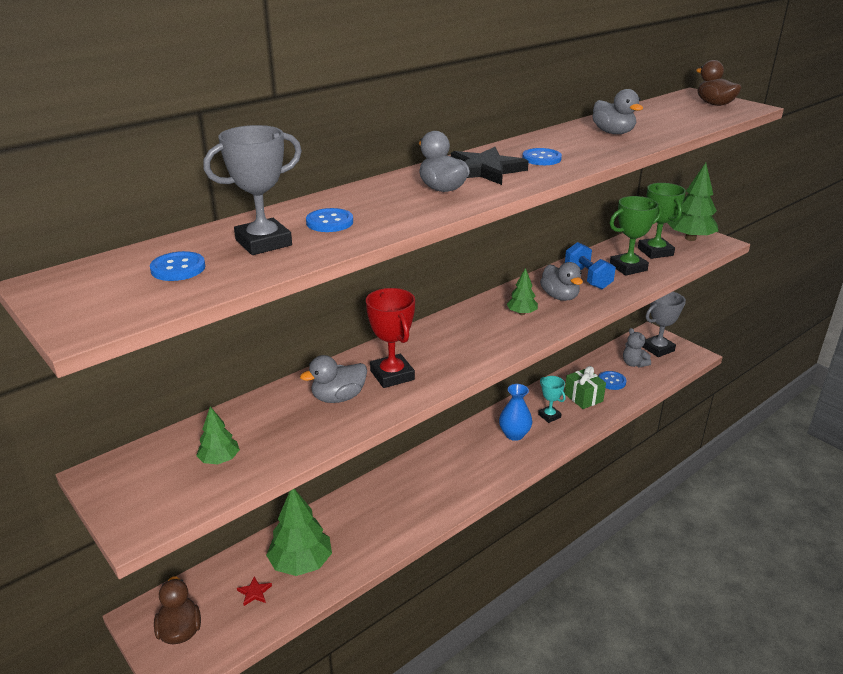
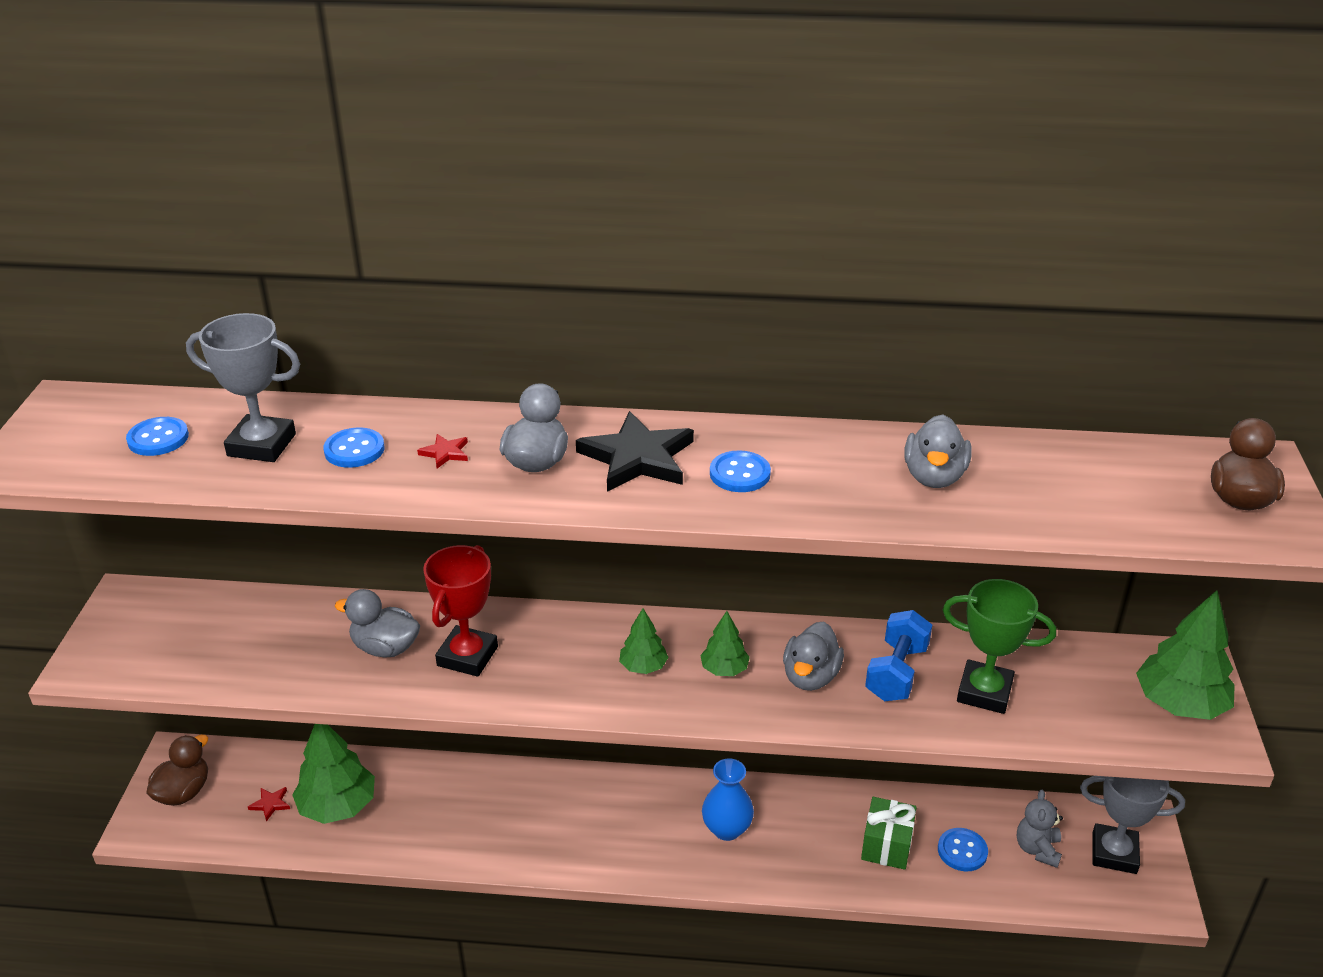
camera: 45 degrees right, 5 degrees up
green tree [196,406,240,464] -> green tree moved to [619,608,669,674]
turquoise trophy [538,376,566,423] -> none
green trophy [638,183,686,259] -> none
none -> red star [417,434,468,468]

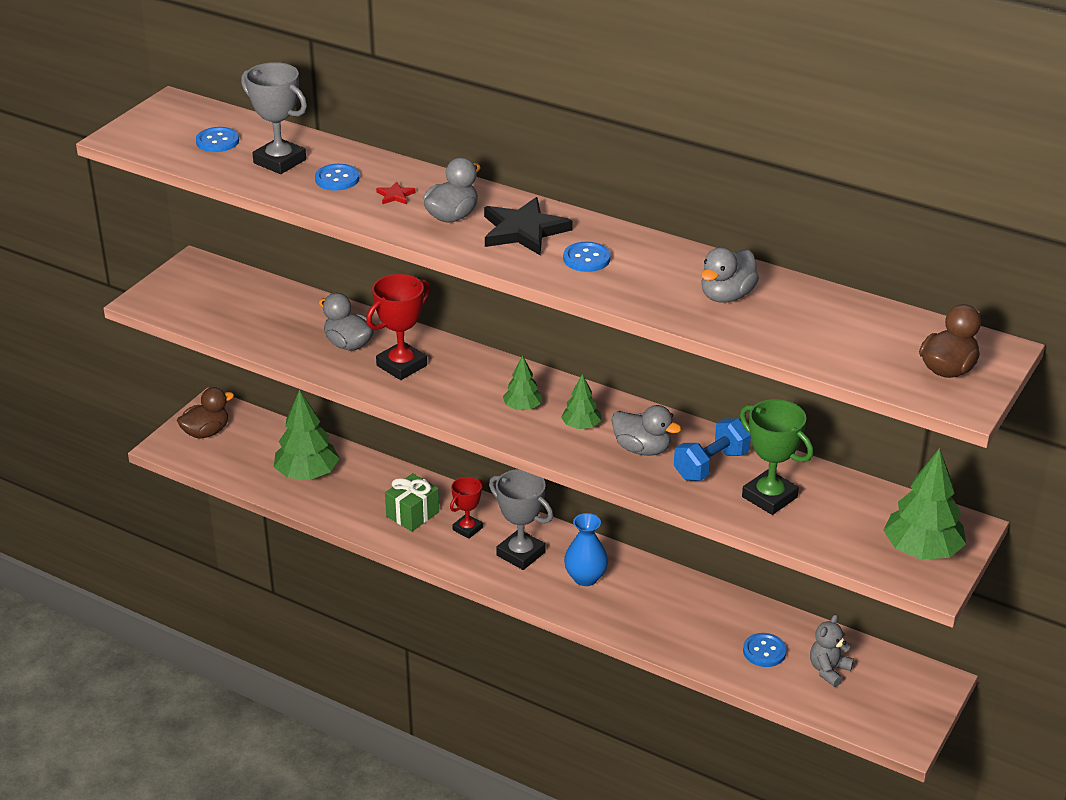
camera: 25 degrees right, 0 degrees up
red star [248,787,290,821] -> none
grey duck [783,621,844,691] -> grey duck turned 105 degrees counterclockwise [612,405,682,456]
green gift [861,797,917,870] -> green gift moved to [385,473,439,531]
grey trophy [1080,776,1185,874] -> grey trophy moved to [489,469,553,570]
none -> red trophy [450,477,483,539]

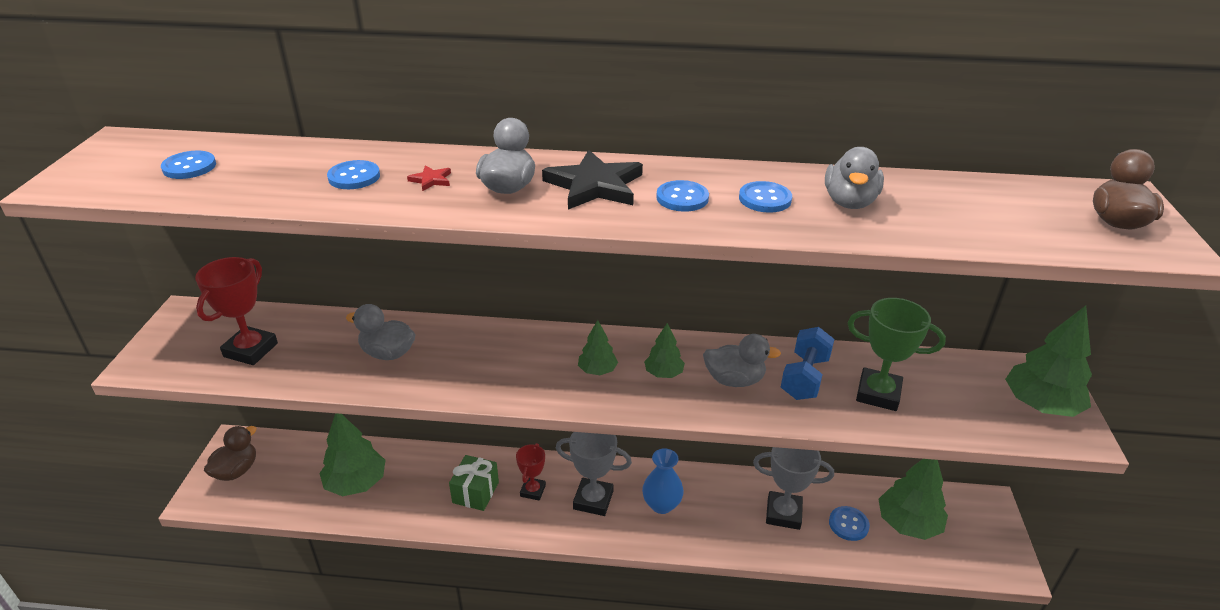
camera: 25 degrees left, 0 degrees up
grey trophy [241,62,307,174] -> grey trophy moved to [753,447,834,530]
red trophy [366,274,431,380] -> red trophy moved to [195,257,278,365]
grey teddy bear [810,614,854,687] -> green tree [879,459,948,540]
none -> blue button [739,181,792,213]

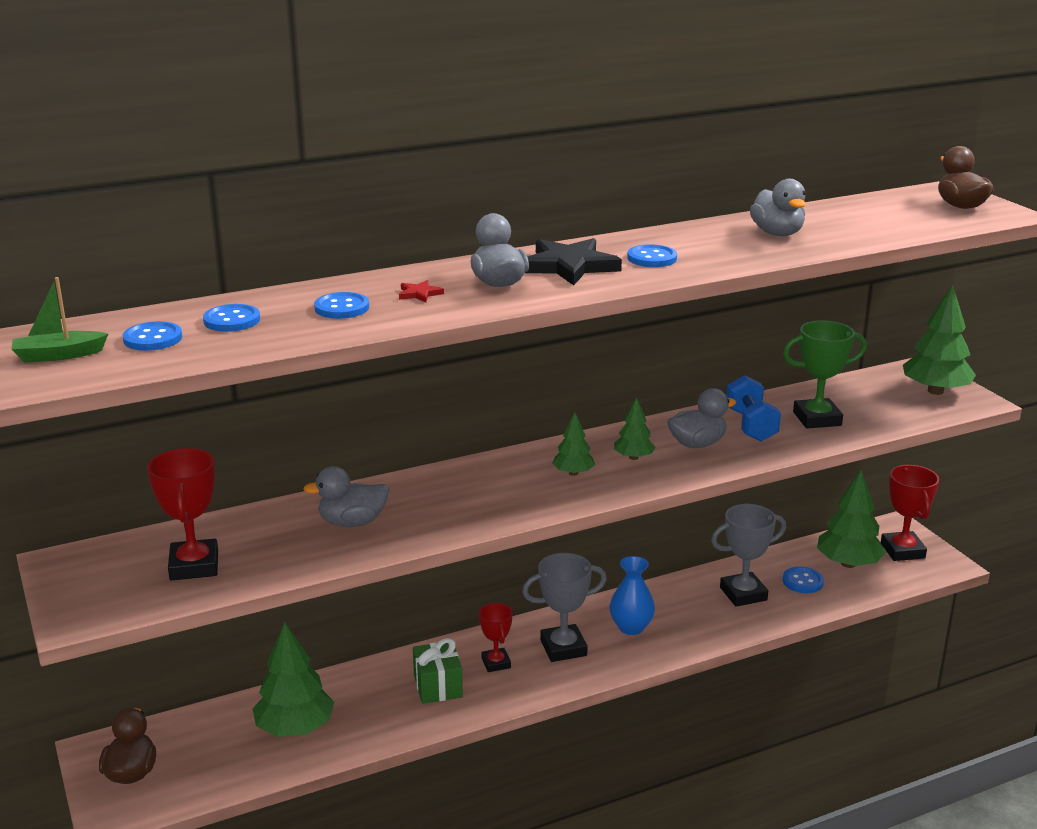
camera: 30 degrees left, 10 degrees down
blue button [739,181,792,213] -> blue button moved to [203,304,260,332]
none -> green boat [12,277,108,363]
none -> red trophy [881,465,939,561]

